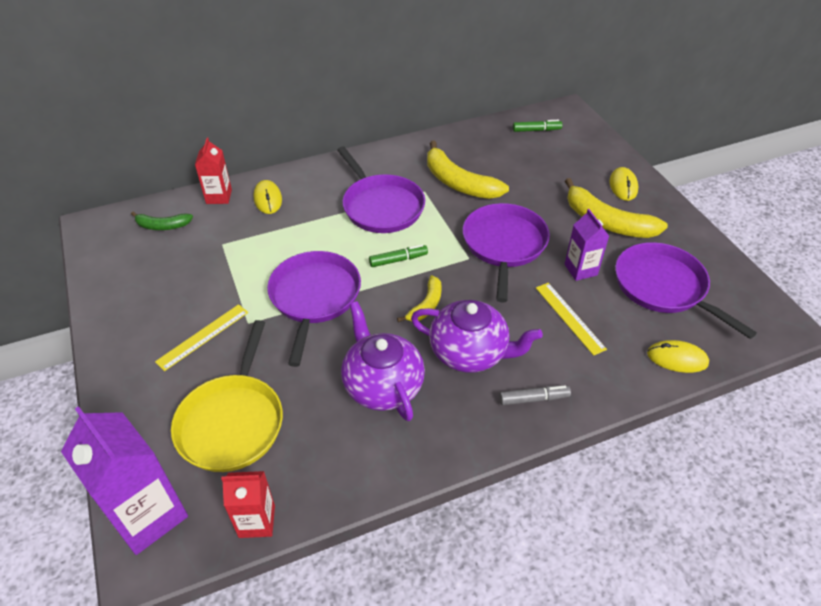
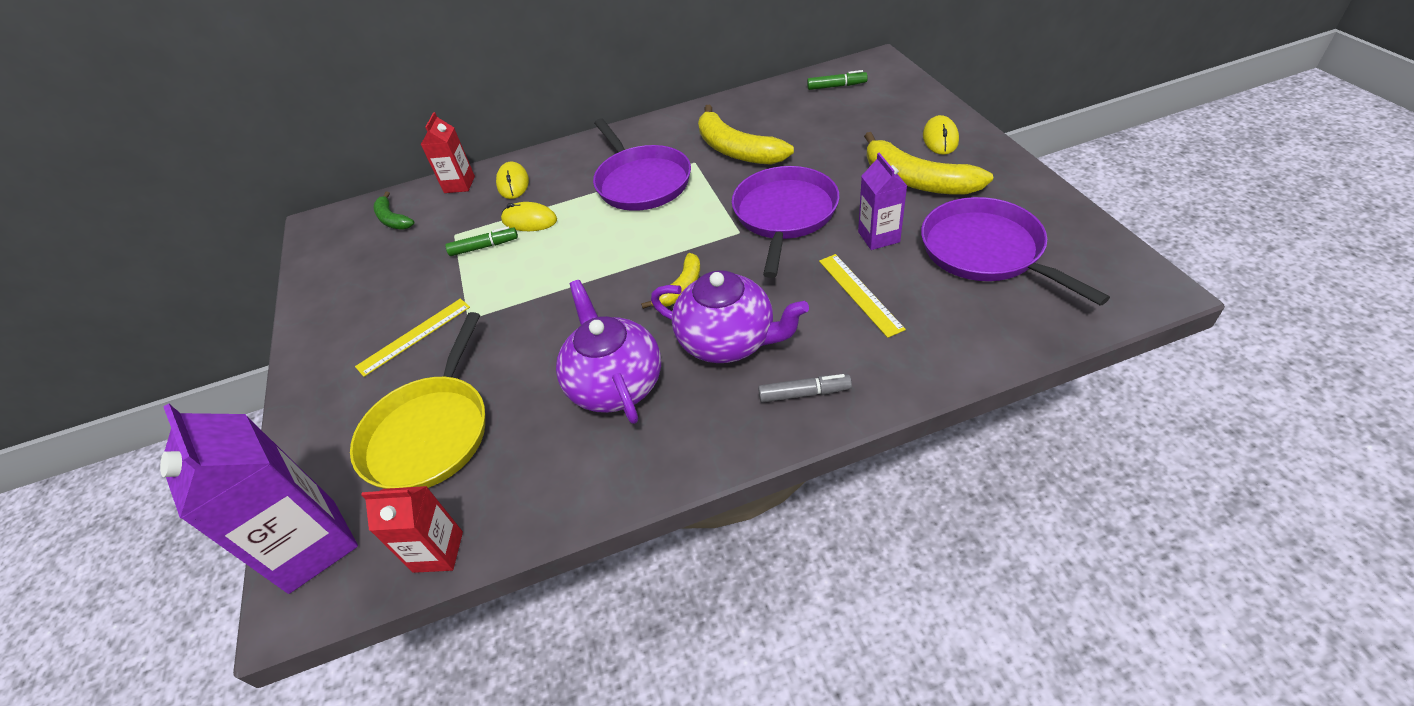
camera: 10 degrees right, 0 degrees up
green banana [131,212,193,230] -> green banana turned 45 degrees clockwise [374,191,414,229]
purple pan [267,251,361,367] -> none
green marker [369,244,428,267] -> green marker moved to [446,226,518,256]
yellow mouse [647,340,709,373] -> yellow mouse moved to [501,202,557,231]

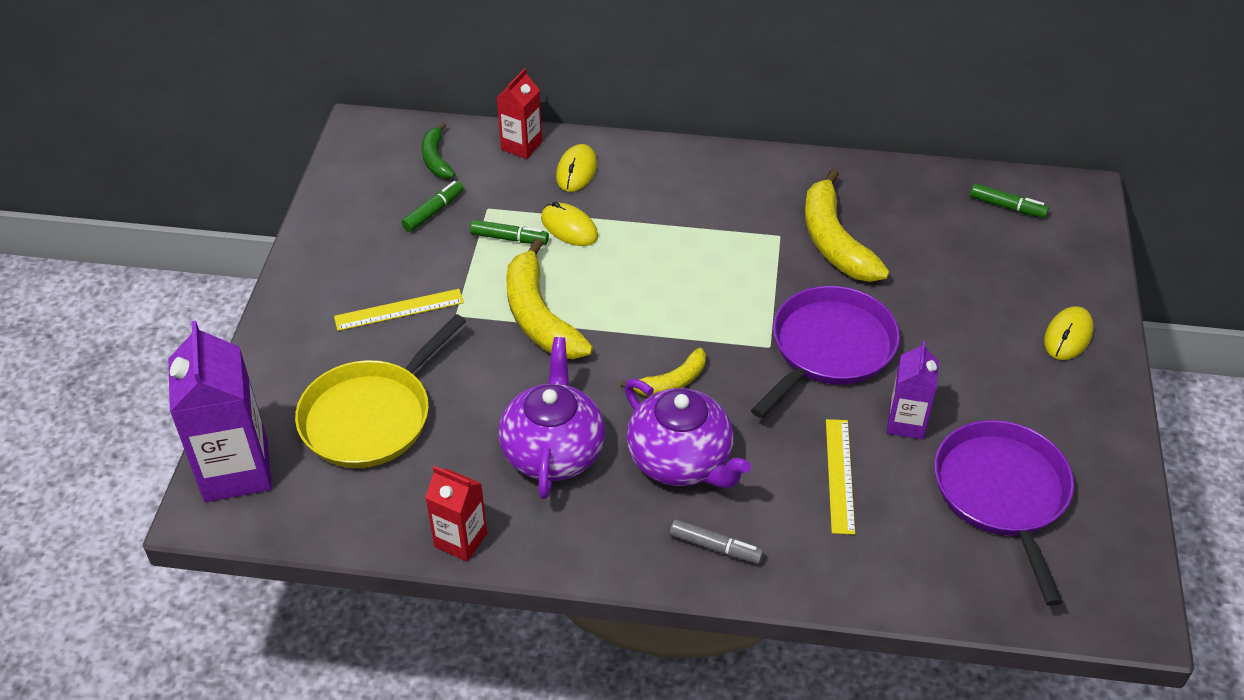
camera: 20 degrees right, 0 degrees up
red carton [361,486,463,573] -> red carton moved to [425,466,487,562]
purple pan [593,119,691,211] -> none
yellow banana [864,132,993,195] -> yellow banana moved to [506,238,593,359]
none -> green marker [402,181,464,232]

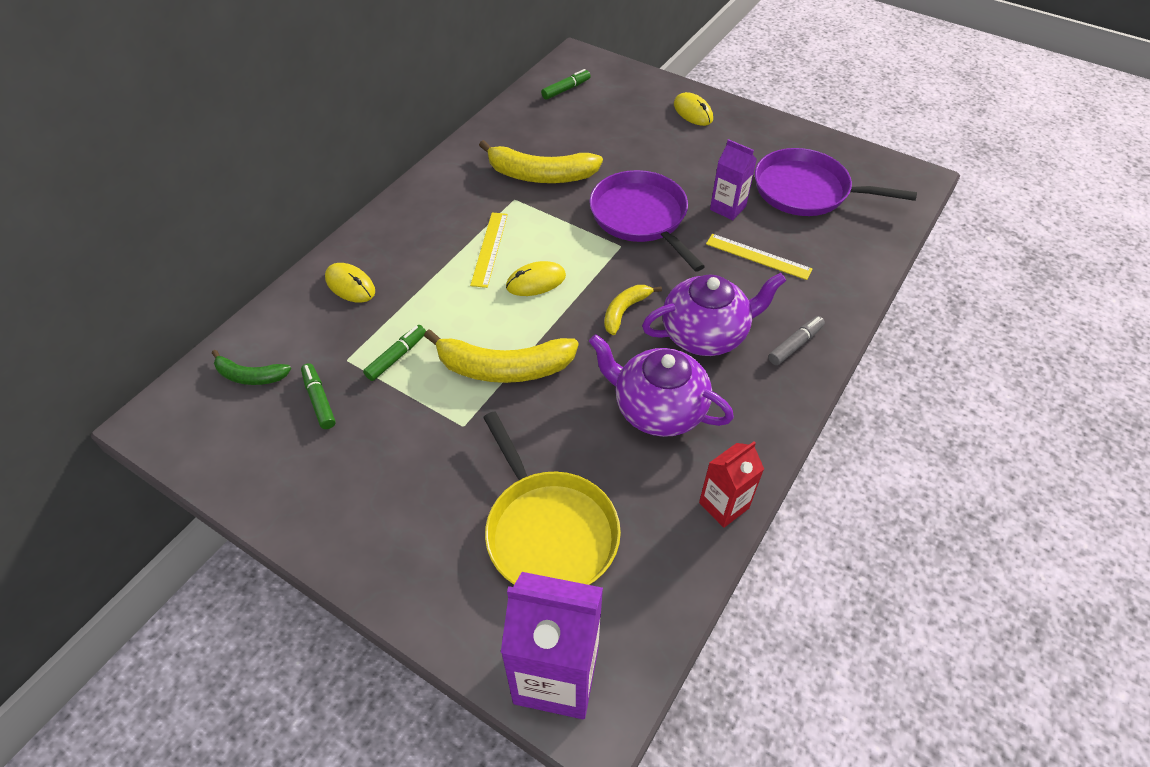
camera: 65 degrees left, 5 degrees up
yellow ruler [334,289,464,331] -> yellow ruler moved to [470,212,508,288]
red carton [497,68,542,159] -> none
yellow mouse [541,202,598,246] -> yellow mouse moved to [506,261,566,296]
yellow banana [621,348,706,396] -> yellow banana turned 135 degrees counterclockwise [604,285,662,335]

